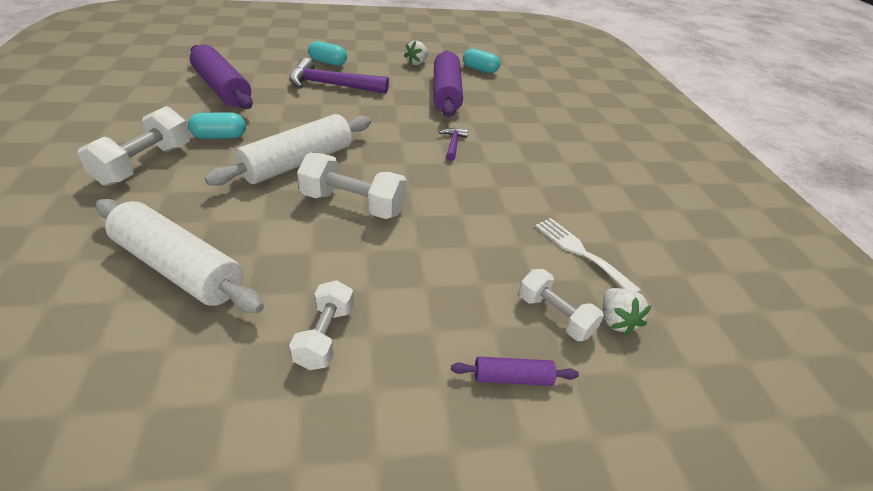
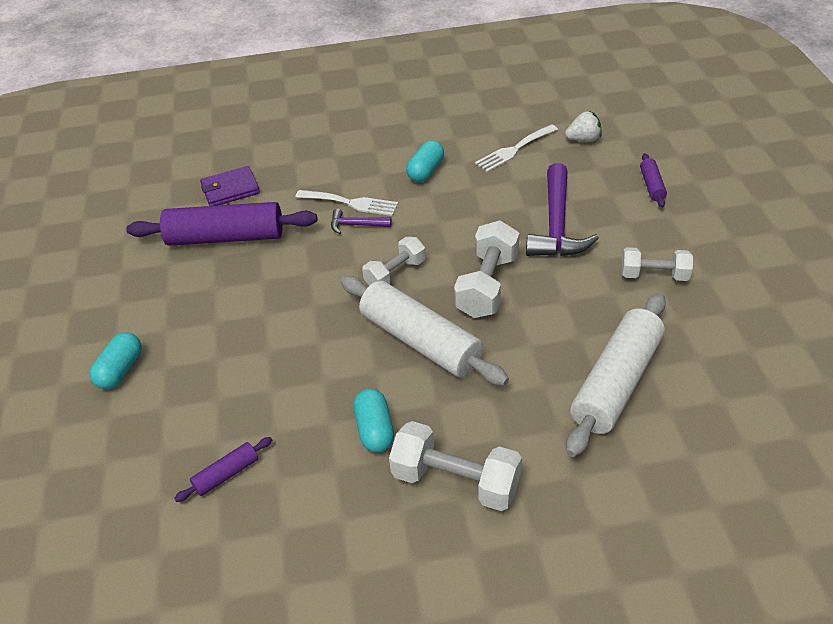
camera: 85 degrees left, 5 degrees up
purple rolling pin [190,45,253,109] -> purple rolling pin [174,437,272,502], size x0.45
purple hammer [289,58,389,94] -> purple hammer moved to [526,163,599,256]
white strawberry [404,41,428,65] -> none
turquoise capsule [463,48,500,73] -> turquoise capsule moved to [406,140,444,182]
white dumbbell [519,269,604,341] -> white dumbbell moved to [362,237,426,286]
none -> purple wallet [200,166,260,206]
none -> white fork [295,190,398,216]

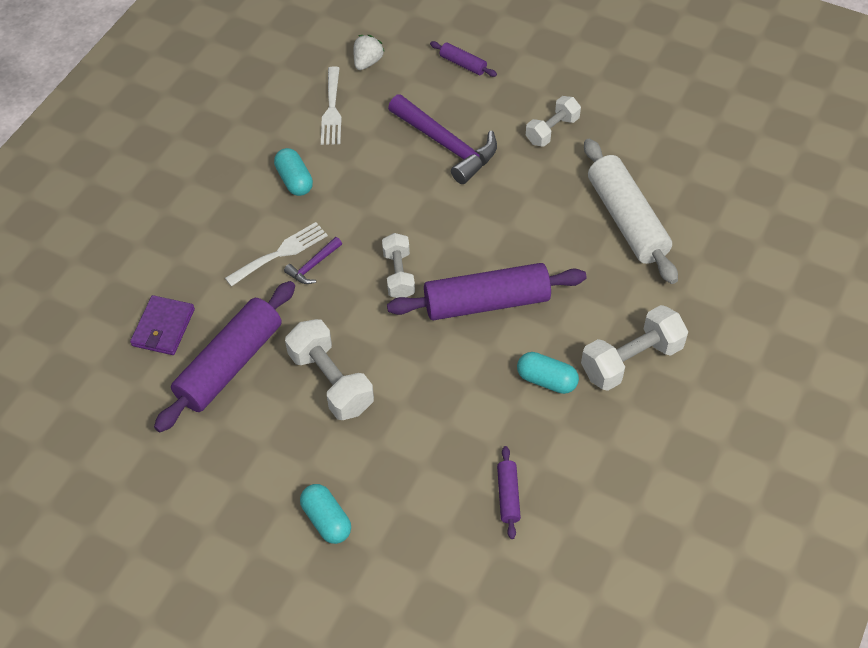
camera: 55 degrees left, 10 degrees up
white rolling pin [341,276,509,386] -> purple rolling pin [387,263,586,320]
white dumbbell [454,220,519,318] -> white dumbbell moved to [285,319,374,420]

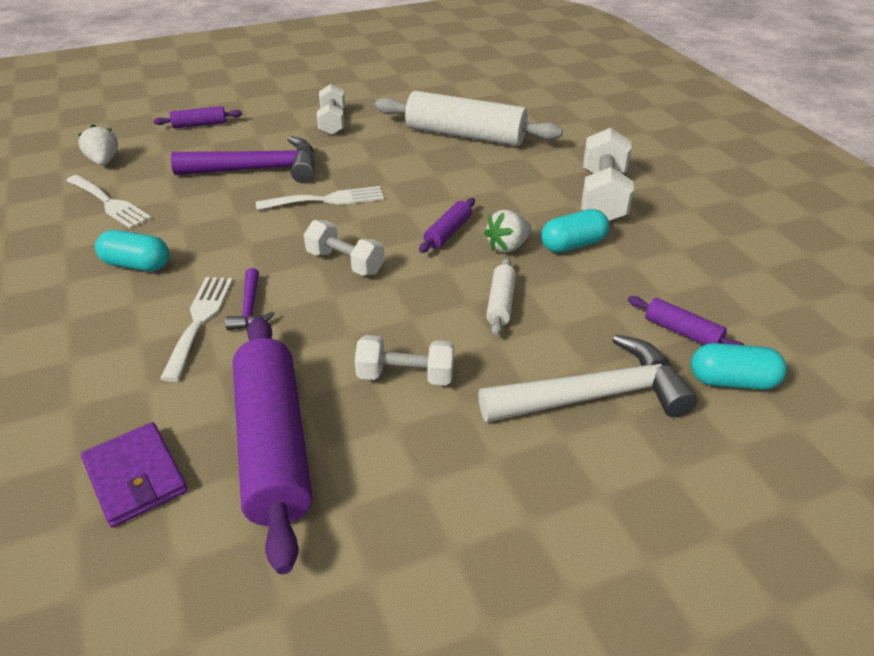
camera: 50 degrees left, 15 degrees down
white dumbbell [285,319,374,420] -> white dumbbell [355,335,454,385], size x0.65
turquoise capsule [300,484,351,544] -> turquoise capsule moved to [691,343,787,390]
purple rolling pin [387,263,586,320] -> purple rolling pin [419,198,475,253], size x0.45
none -> white fork [256,186,384,210]
none -> white hammer [478,334,698,423]
none -> white strawberry [484,210,532,253]
none -> white rolling pin [486,258,516,336]

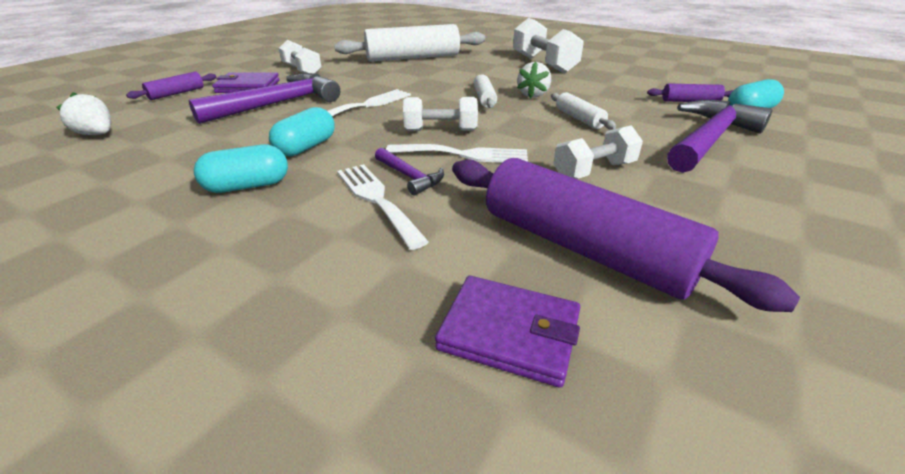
camera: 35 degrees left, 5 degrees down
white fork [66,175,152,229] -> white fork moved to [386,144,528,163]
purple rolling pin [419,198,475,253] -> white rolling pin [474,74,497,108]
white hammer [478,334,698,423] -> purple hammer [667,100,772,173]
turquoise capsule [541,209,609,253] -> turquoise capsule moved to [269,107,335,157]
none -> purple wallet [212,73,280,93]

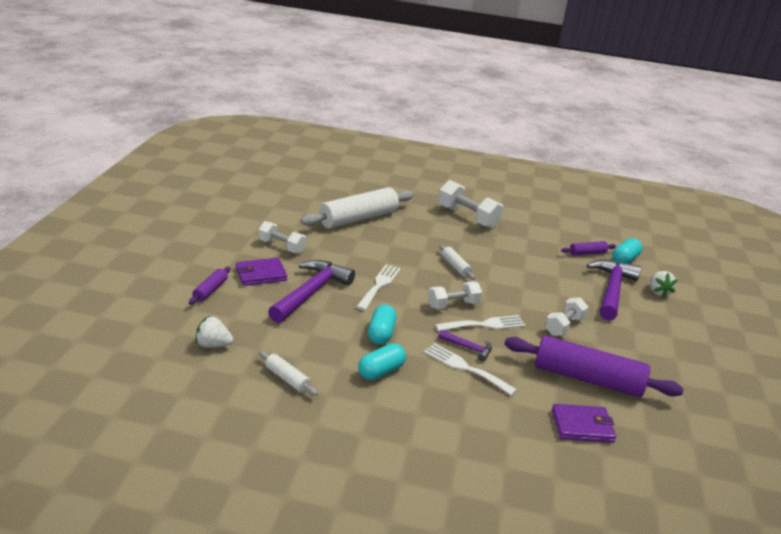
camera: 25 degrees left, 5 degrees down
white strawberry [517,62,551,98] -> white strawberry moved to [650,271,677,297]
white rolling pin [551,92,616,129] -> white rolling pin moved to [259,351,318,396]

